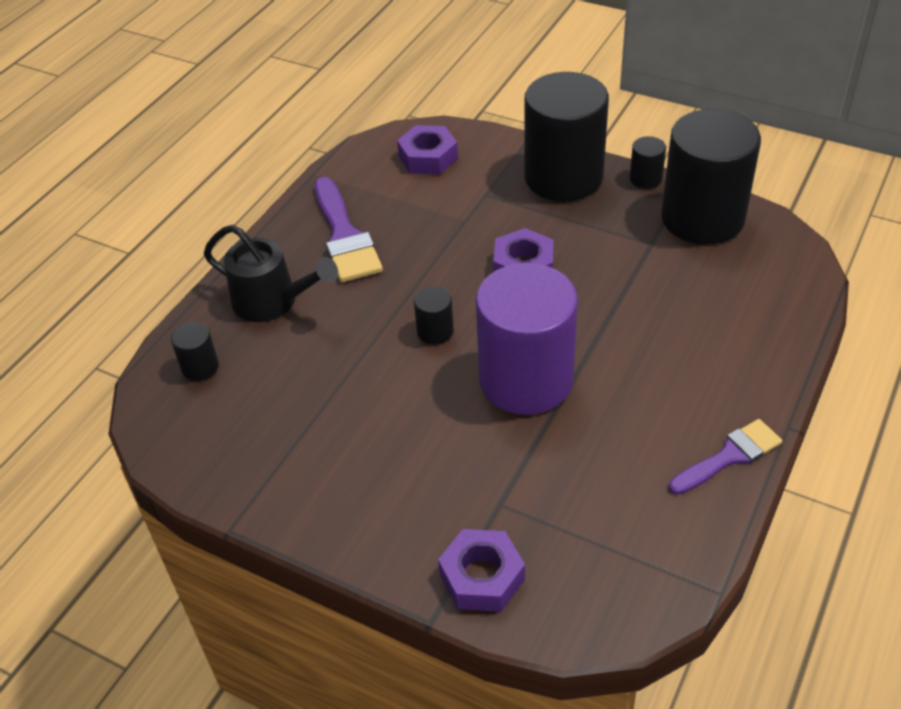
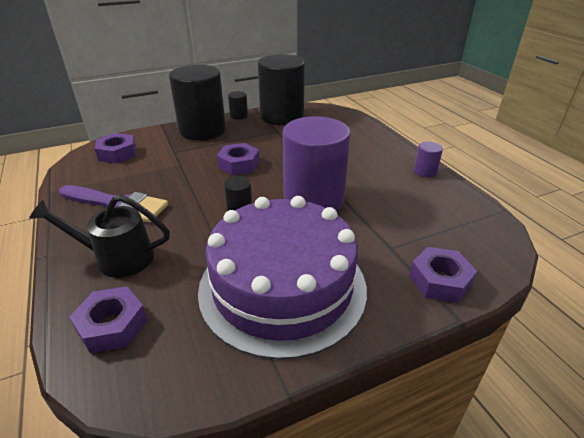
camera: 55 degrees left, 10 degrees down
black cylinder [171,322,219,381] -> purple nut [69,286,147,354]
black watering can [204,225,338,322] -> black watering can turned 150 degrees counterclockwise [29,195,170,278]
purple brush [669,419,782,495] -> purple cylinder [414,142,443,177]
none -> purple cake [198,196,367,360]

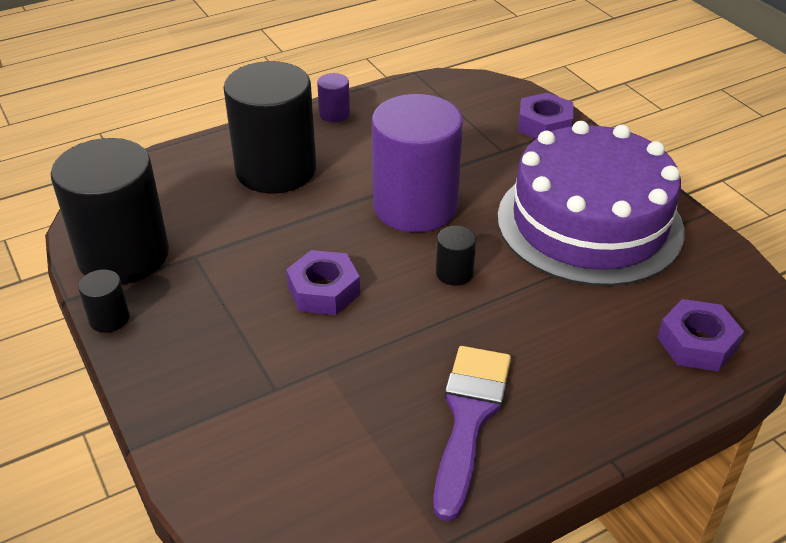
camera: 95 degrees left, 5 degrees up
black watering can [29,195,170,278] -> none
purple nut [95,133,136,164] -> none
black cylinder [169,65,226,140] -> black cylinder moved to [223,61,316,193]

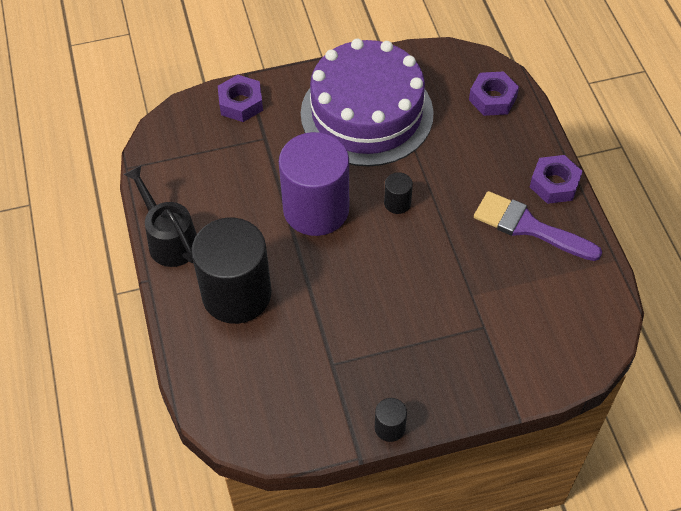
camera: 75 degrees left, 15 degrees up
black cylinder [51,138,169,285] -> none
purple nut [286,250,360,315] -> purple nut moved to [530,155,583,204]
purple cylinder [317,73,350,122] -> black watering can [124,166,197,267]

